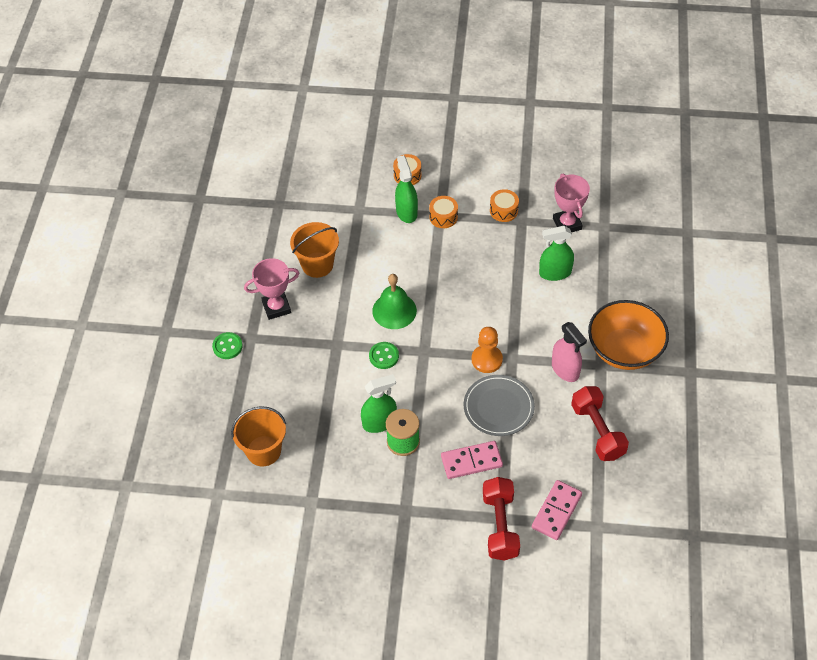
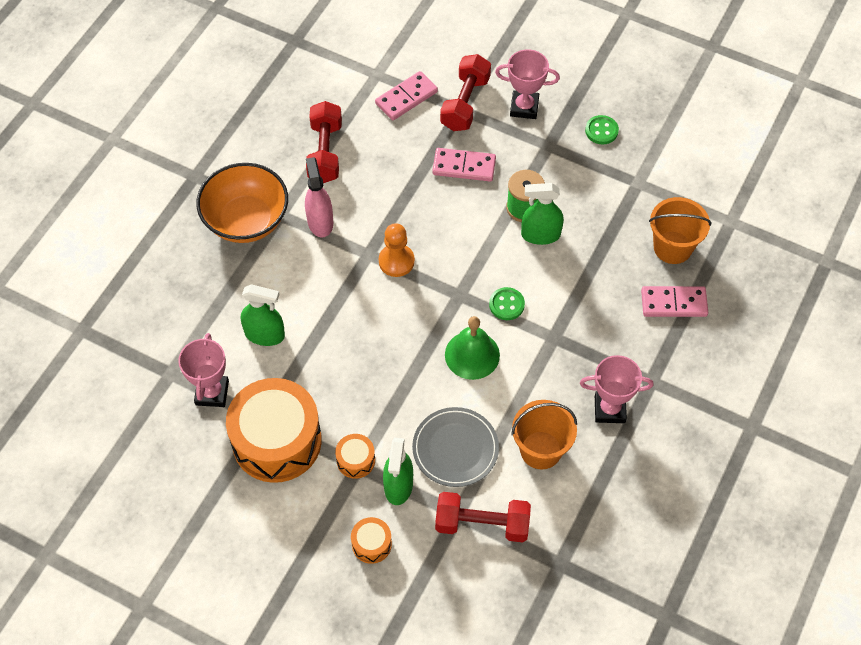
camera: 160 degrees left, 5 degrees up
green button [212,332,243,359] -> green button moved to [585,115,619,144]
grey plate [464,375,535,436] -> grey plate moved to [412,407,499,487]
orange drum [490,189,519,222] -> orange drum [226,378,322,483], size x2.33
none -> red dumbbell [435,492,531,542]
none -> pink trophy [495,49,560,119]
none -> pink domino [641,286,708,317]

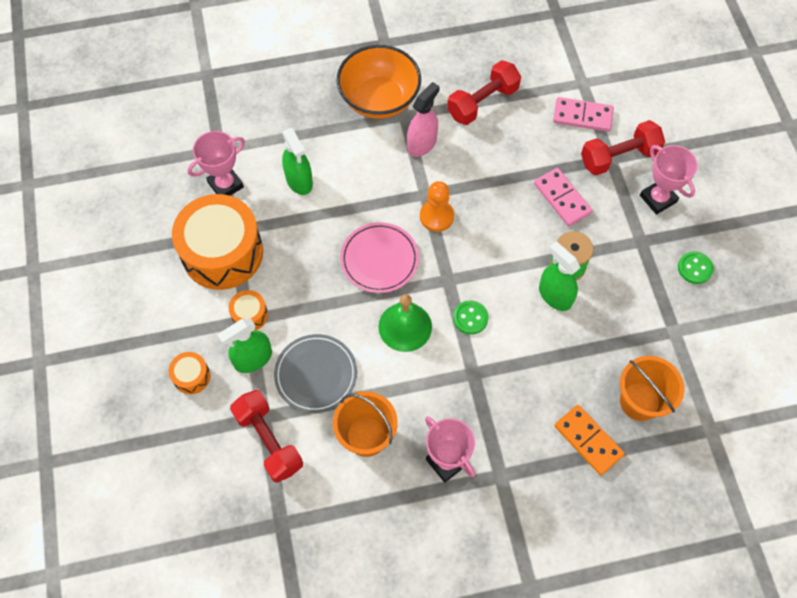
camera: 50 degrees right, 5 degrees up
pink domino [641,286,708,317] -> orange domino [554,405,625,475]
none -> pink plate [340,222,419,293]

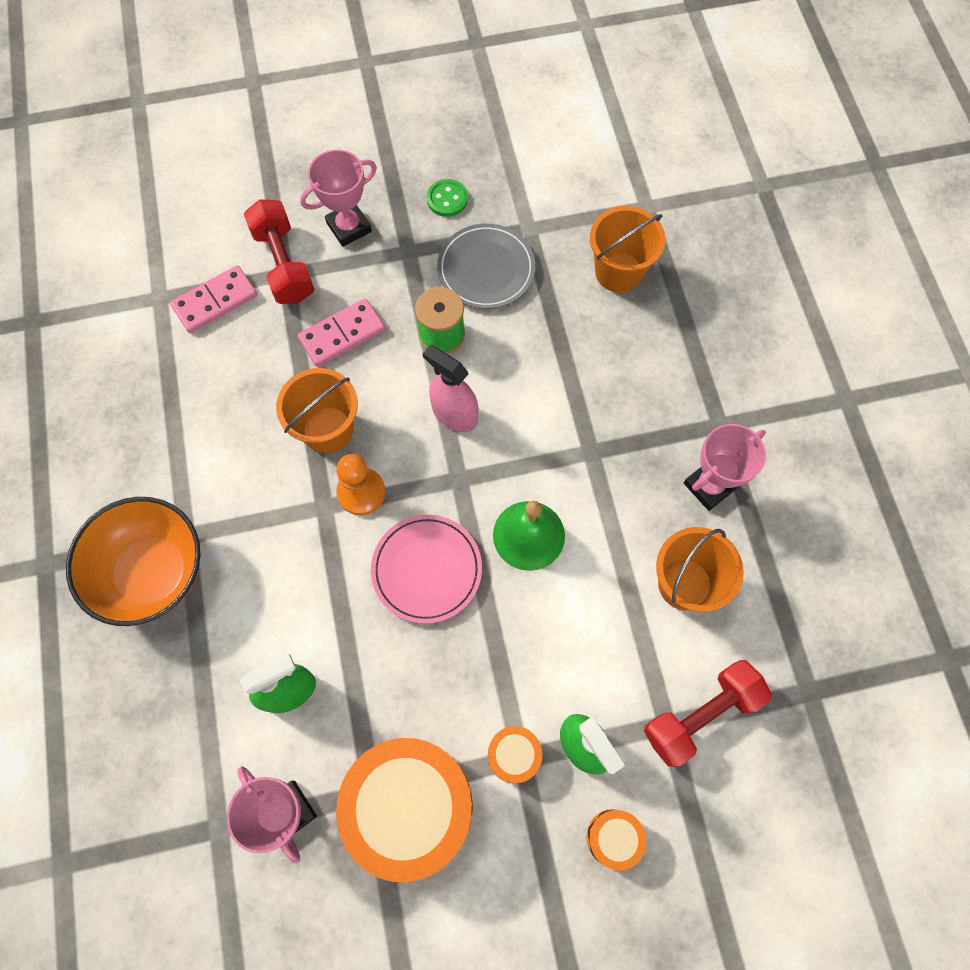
camera: 90 degrees left, 5 degrees up
grey plate [274,334,357,413] -> grey plate moved to [437,224,535,309]
pink spray bottle [407,82,440,157] -> pink spray bottle moved to [423,345,478,432]
red dumbbell [447,60,521,125] -> none
green button [453,300,489,335] -> none
green spray bottle [539,242,580,311] -> none
pink domino [553,97,614,132] -> pink domino turned 45 degrees clockwise [170,265,257,333]
orange domino [554,405,625,475] -> none
none -> orange bucket [276,368,358,454]

